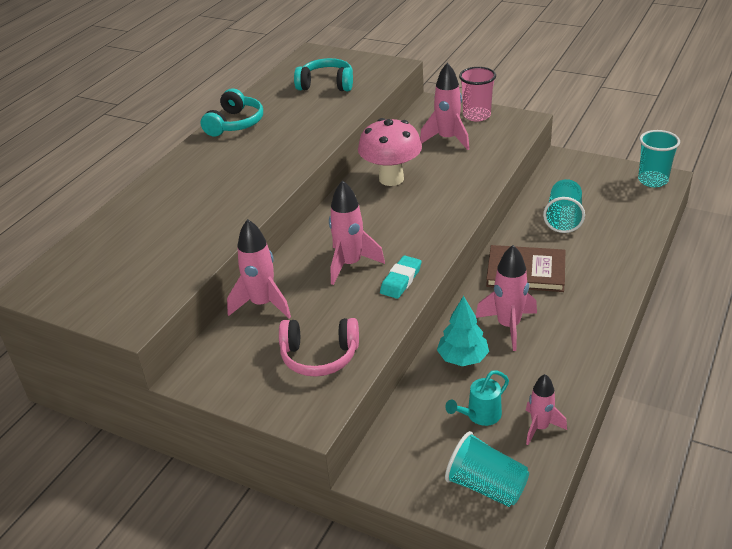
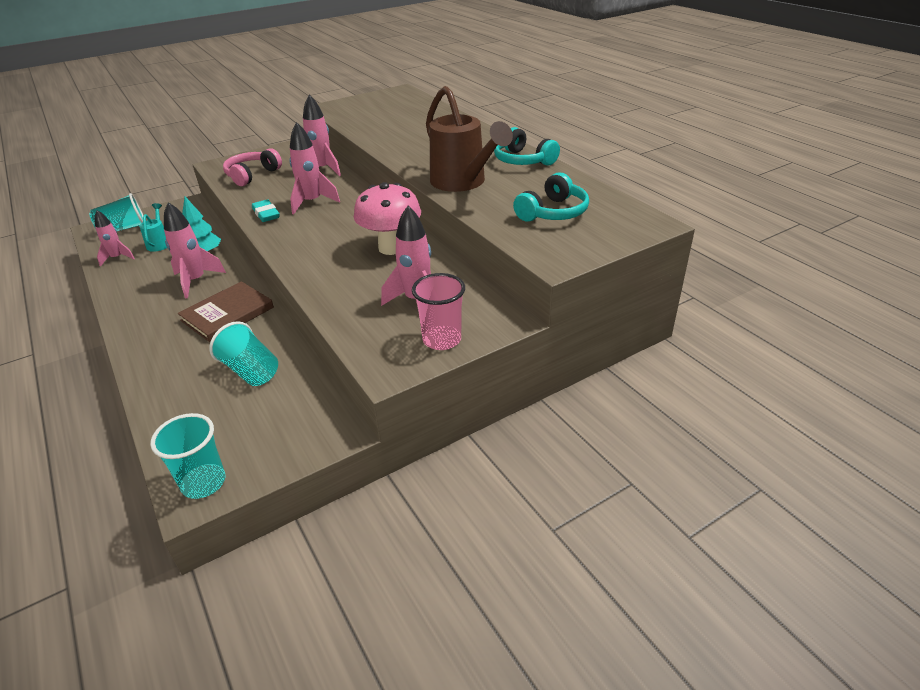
camera: 120 degrees right, 0 degrees up
none -> brown watering can [426,86,513,192]

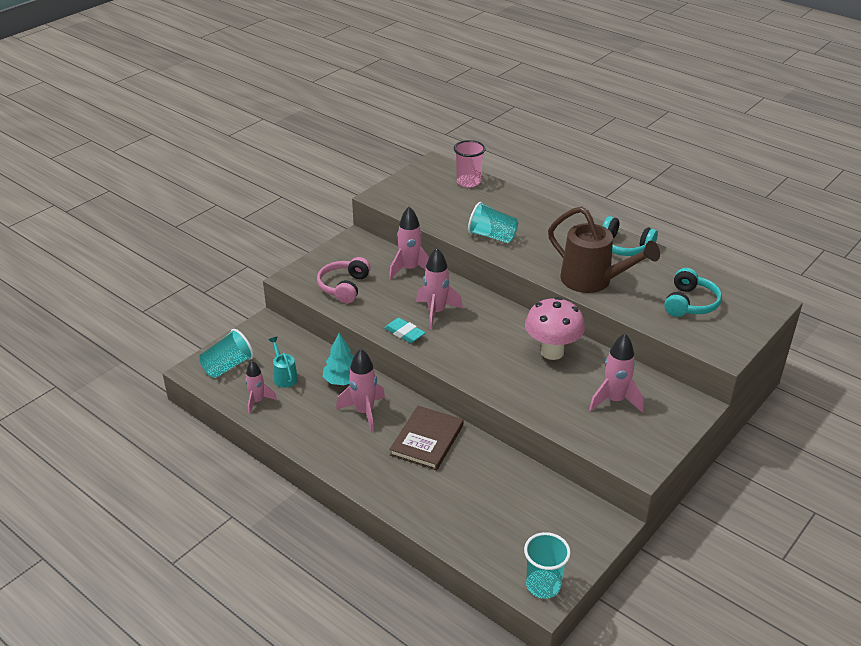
camera: 20 degrees left, 0 degrees up
turquoise cup [209,321,278,386] -> turquoise cup moved to [468,202,518,243]
pink cup [412,273,465,350] -> pink cup moved to [454,140,486,188]

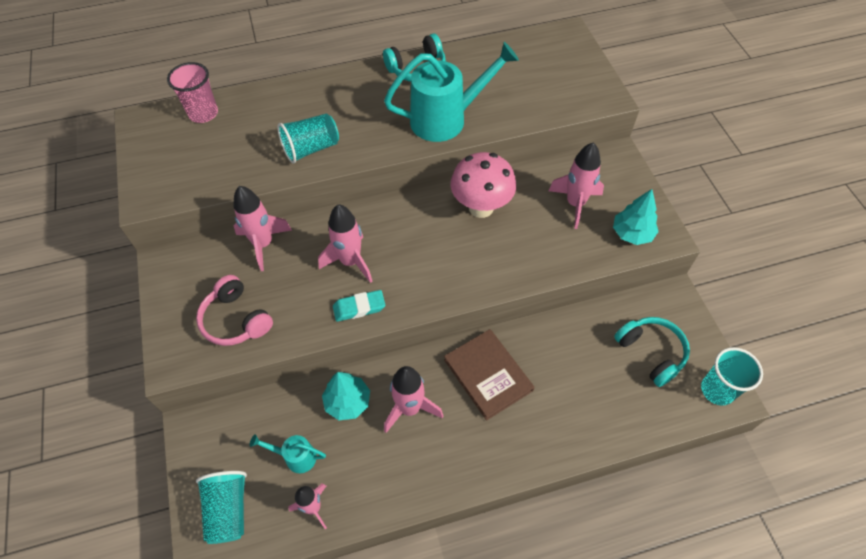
camera: 55 degrees left, 20 degrees up
brown watering can [548,206,660,293] -> turquoise watering can [384,42,519,142]
turquoise headphones [664,268,722,317] -> turquoise headphones moved to [614,317,690,387]
none -> turquoise tree [613,189,659,245]

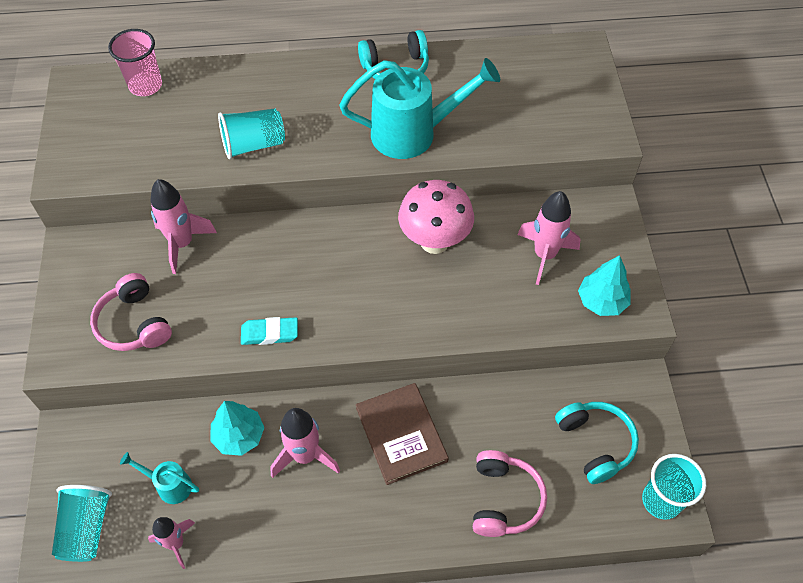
camera: 10 degrees right, 0 degrees up
pink rocket [318,204,372,283] -> none
none -> pink headphones [473,450,547,537]

